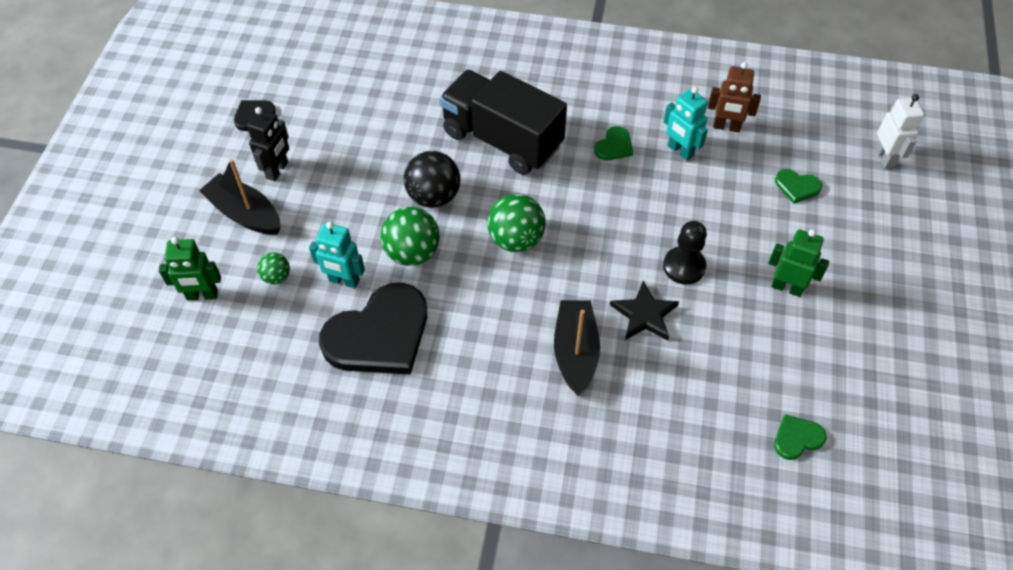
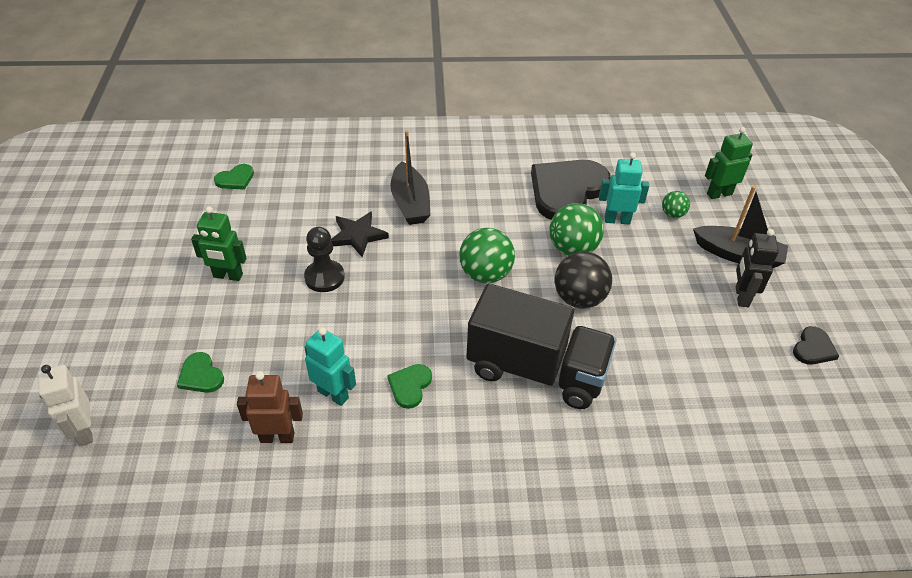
camera: 165 degrees right, 10 degrees down
green heart [775,169,822,204] -> green heart turned 135 degrees counterclockwise [177,352,224,393]

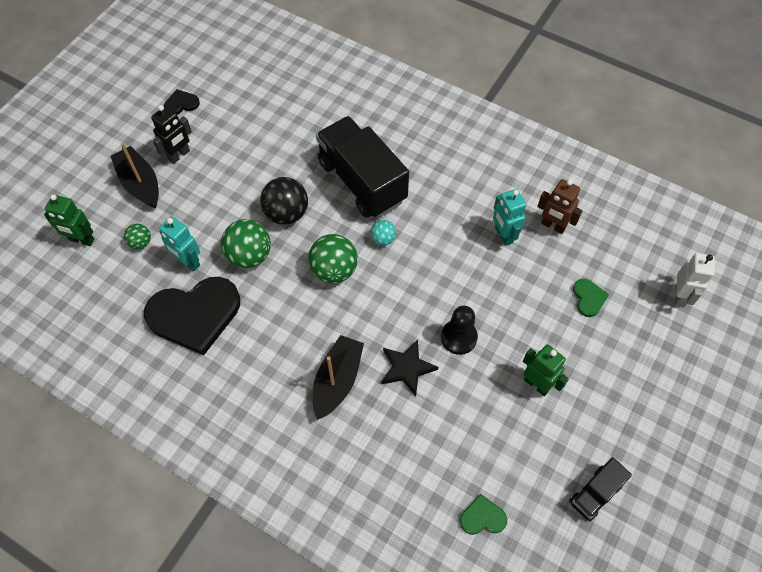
camera: 145 degrees left, 15 degrees up
green heart [387,364,432,409] -> none
none -> turquoise ball [371,220,396,246]
none -> black truck [569,457,632,521]

